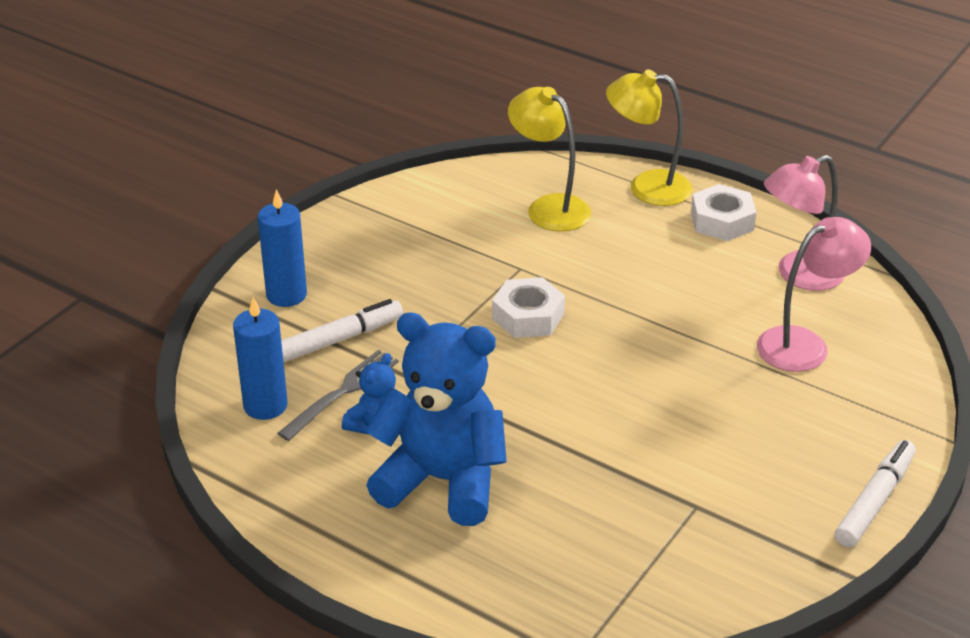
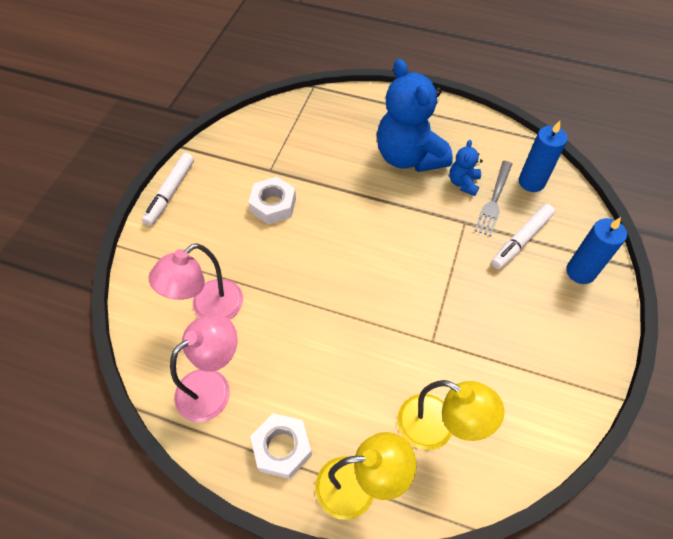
camera: 165 degrees right, 20 degrees up
blue teddy bear [365,312,507,526] -> blue teddy bear turned 60 degrees clockwise [377,59,453,172]
white nut [492,277,565,338] -> white nut moved to [248,177,296,225]

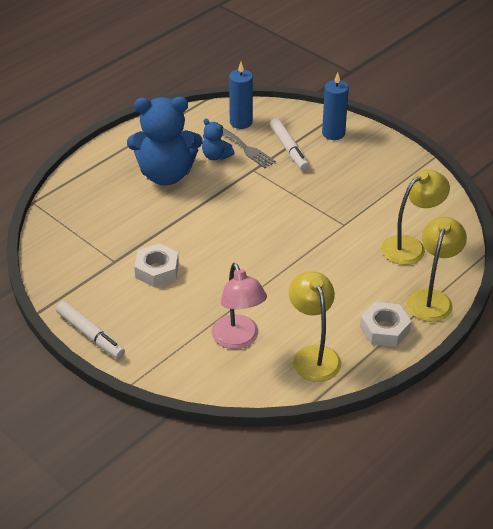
camera: 65 degrees left, 15 degrees down
pink lamp [170,313,238,422] -> yellow lamp [289,271,341,382]

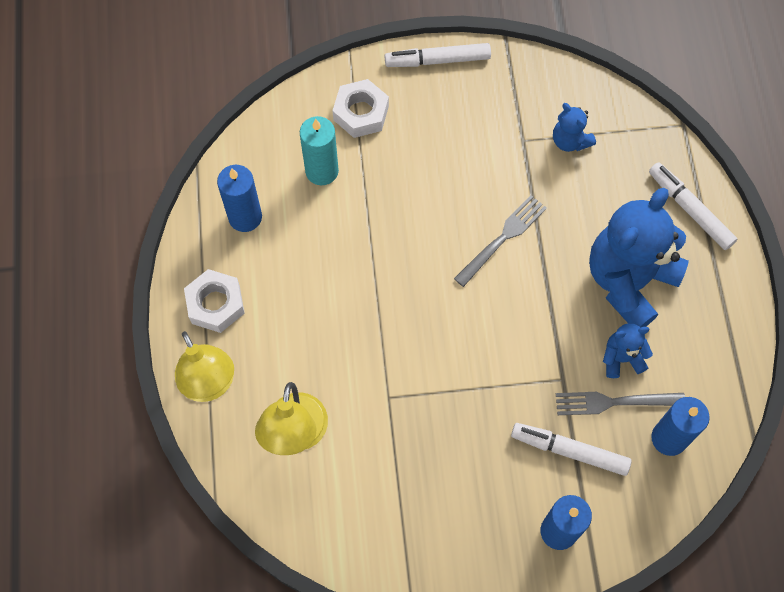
camera: 130 degrees right, 25 degrees up
white nut [134,243,179,287] -> white nut moved to [333,79,389,138]
pink lamp [212,263,267,349] -> turquoise candle [300,116,339,185]
yellow lamp [289,271,341,382] -> blue candle [217,165,262,232]
none -> grey fork [454,195,547,287]
none -> blue teddy bear [553,103,596,152]
none -> white marker [649,162,737,250]

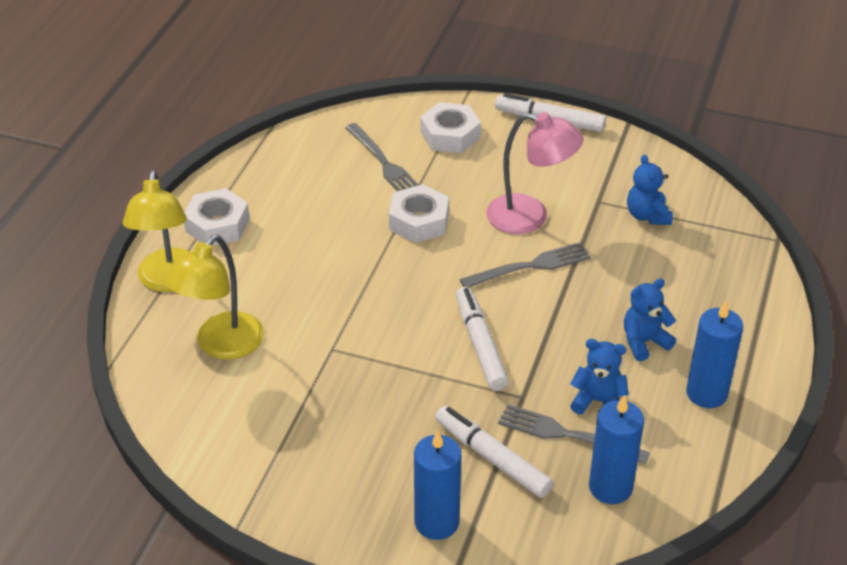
camera: 25 degrees right, 25 degrees down
blue candle [217,165,262,232] -> blue candle moved to [686,301,743,408]
turquoise candle [300,116,339,185] -> grey fork [345,123,419,191]
blue teddy bear [589,188,689,328] -> blue teddy bear [624,278,676,361], size x0.46
white marker [649,162,737,250] -> white marker moved to [456,287,509,391]
none -> white nut [389,184,449,243]
none -> pink lamp [486,112,584,234]

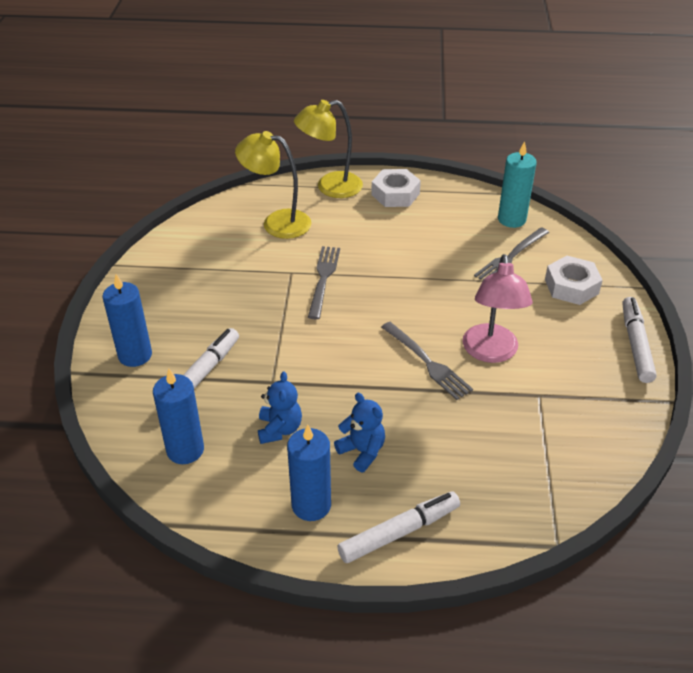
camera: 75 degrees right, 0 degrees up
white nut [389,184,449,243] -> none
white marker [456,287,509,391] -> white marker moved to [337,491,460,563]
grey fork [498,404,650,465] -> grey fork moved to [308,246,340,319]
blue teddy bear [627,154,673,225] -> none
none -> turquoise candle [498,141,537,228]

